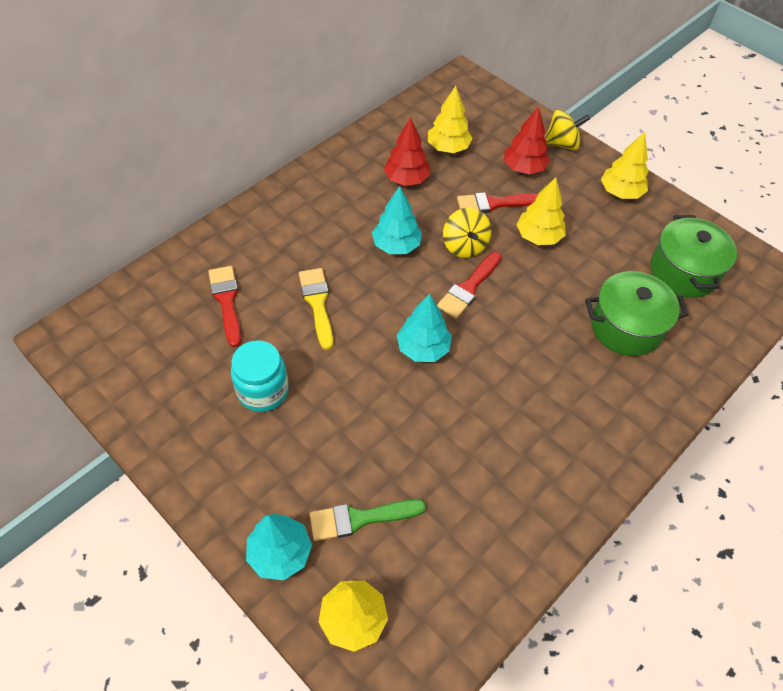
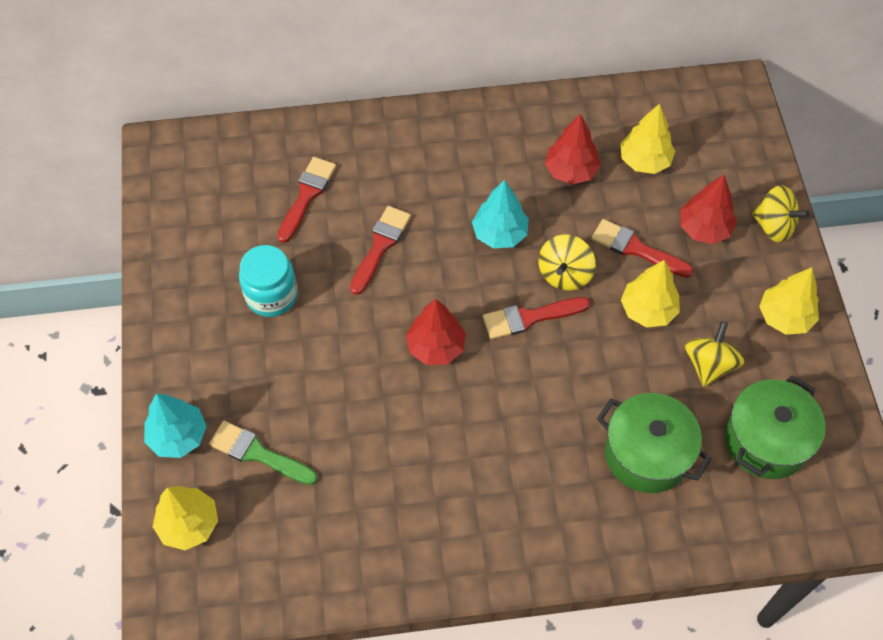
camera: 40 degrees right, 5 degrees up
yellow brush [299,268,333,350] -> red brush [350,206,411,295]
turquoise tree [397,294,452,362] -> red tree [406,299,466,365]
none -> yellow spinning top [685,321,745,387]

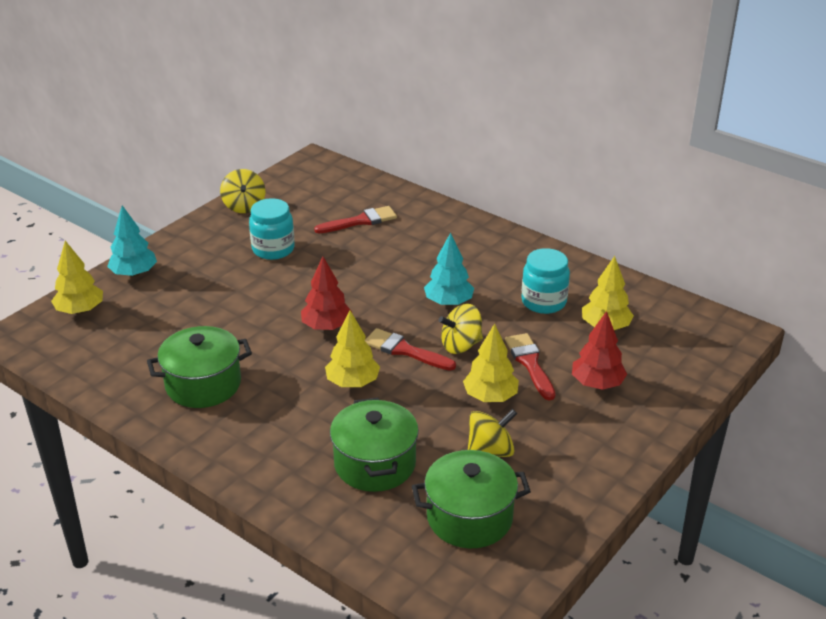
camera: 45 degrees right, 25 degrees down
green brush [209,421,318,485] -> none
red brush [350,206,411,295] -> none
red tree [545,114,600,184] -> turquoise jar [521,248,570,314]
yellow spinning top [752,185,810,243] -> yellow spinning top moved to [220,169,265,213]
yellow tree [759,267,819,335] -> yellow tree moved to [325,311,380,387]
none -> green pot [147,326,252,408]

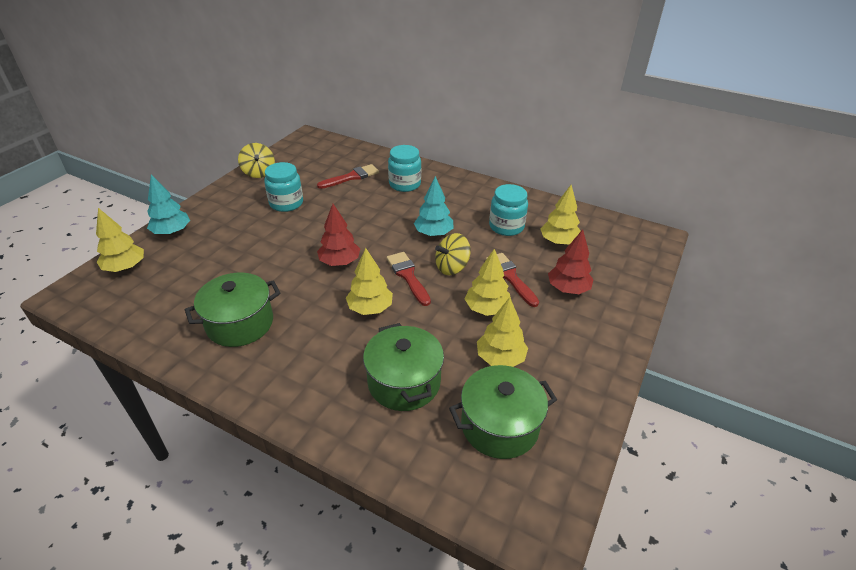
camera: 10 degrees left, 5 degrees up
red brush [365,328,456,371] -> red brush turned 45 degrees clockwise [386,252,431,306]
yellow spinning top [468,409,517,457] -> yellow tree [477,297,528,367]
none -> turquoise jar [388,145,421,192]

